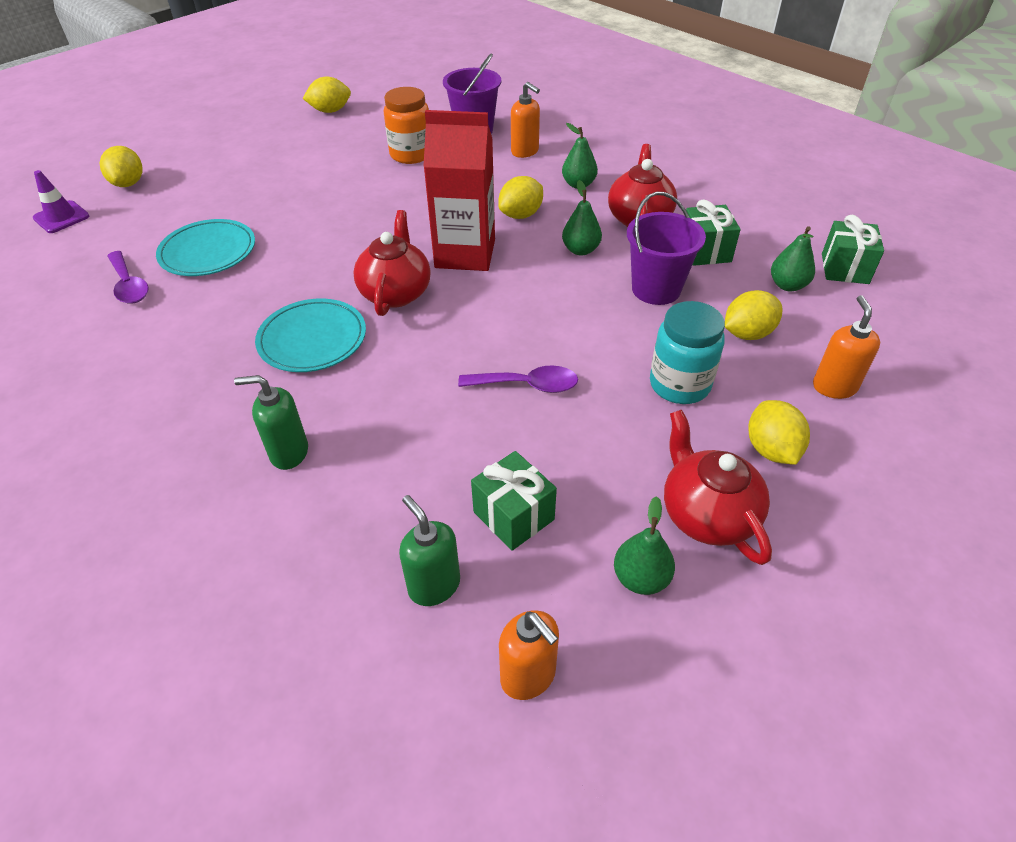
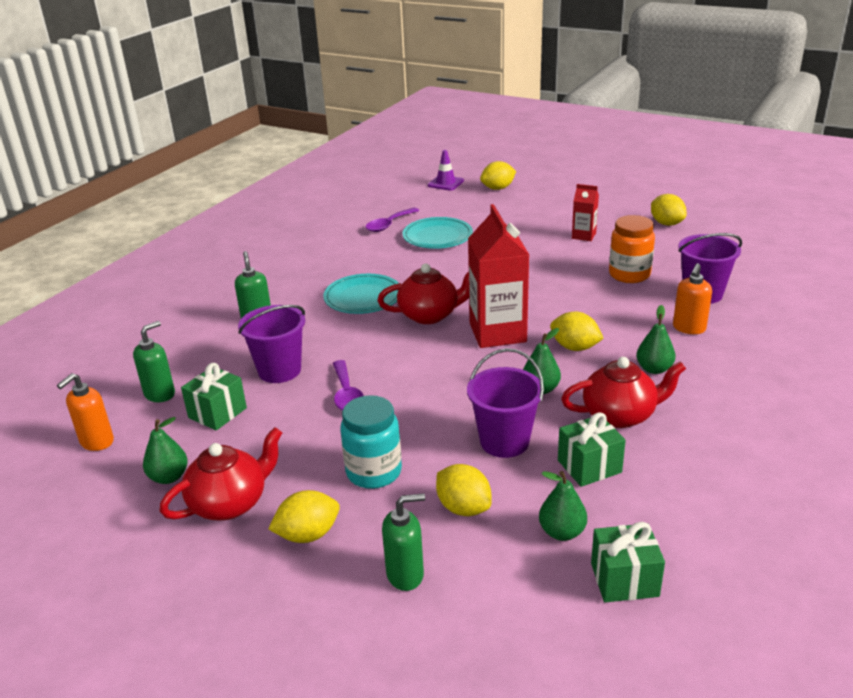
camera: 75 degrees right, 15 degrees down
orange soap dispenser [813,295,880,399] -> green soap dispenser [382,493,425,591]
none -> purple bucket [238,305,305,383]
none -> red carton [572,184,599,241]

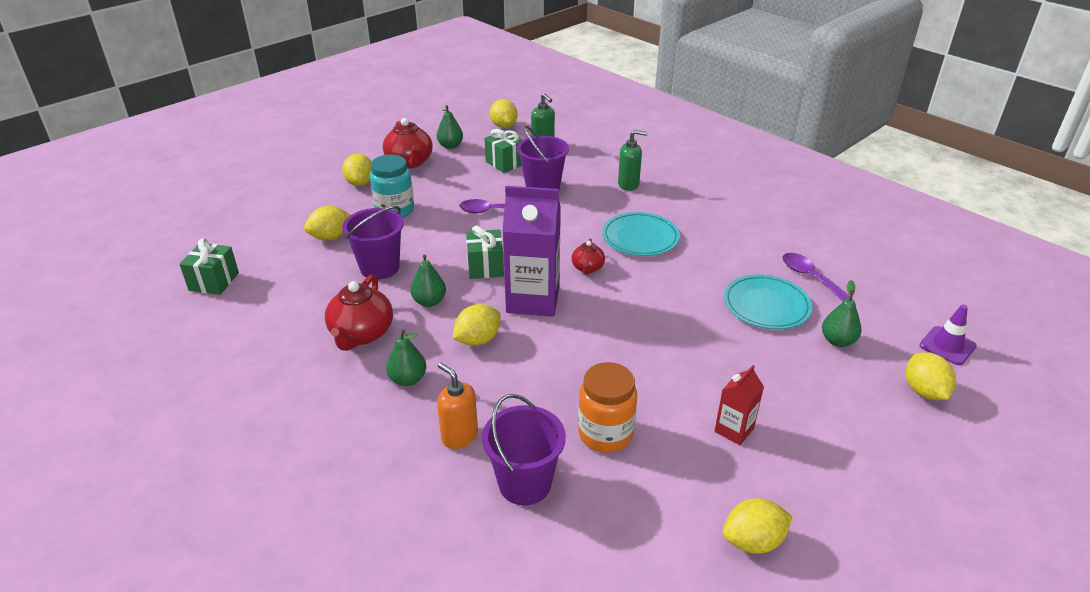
camera: 105 degrees right, 5 degrees up
orange soap dispenser [57,373,114,451] -> yellow lemon [490,99,517,128]
red teapot [377,263,469,324] -> red teapot [572,238,605,275], size x0.56
green soap dispenser [382,493,425,591] -> none
red carton [468,204,529,348] -> purple carton [502,186,561,317]
green pear [539,471,587,541] -> green pear moved to [822,280,862,347]
green gift [558,412,626,487] -> green gift moved to [466,225,504,279]

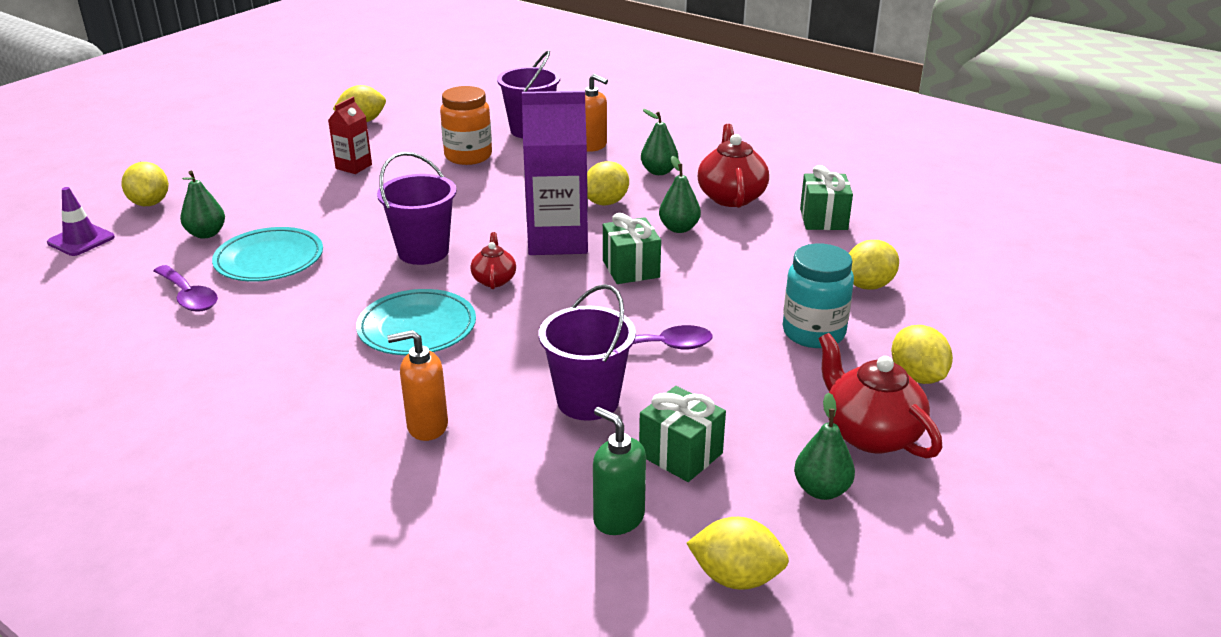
camera: 170 degrees right, 5 degrees down
green gift [179,238,239,295] -> green gift moved to [800,165,853,230]
purple bucket [342,206,404,279] -> purple bucket moved to [377,152,457,265]
yellow lemon [490,99,517,128] -> yellow lemon turned 45 degrees counterclockwise [686,517,789,590]
green soap dispenser [618,130,648,191] -> orange soap dispenser [387,330,448,441]

